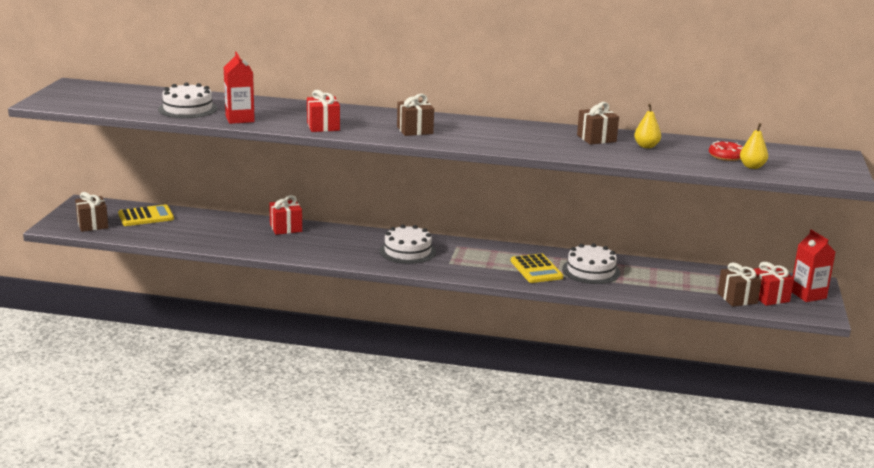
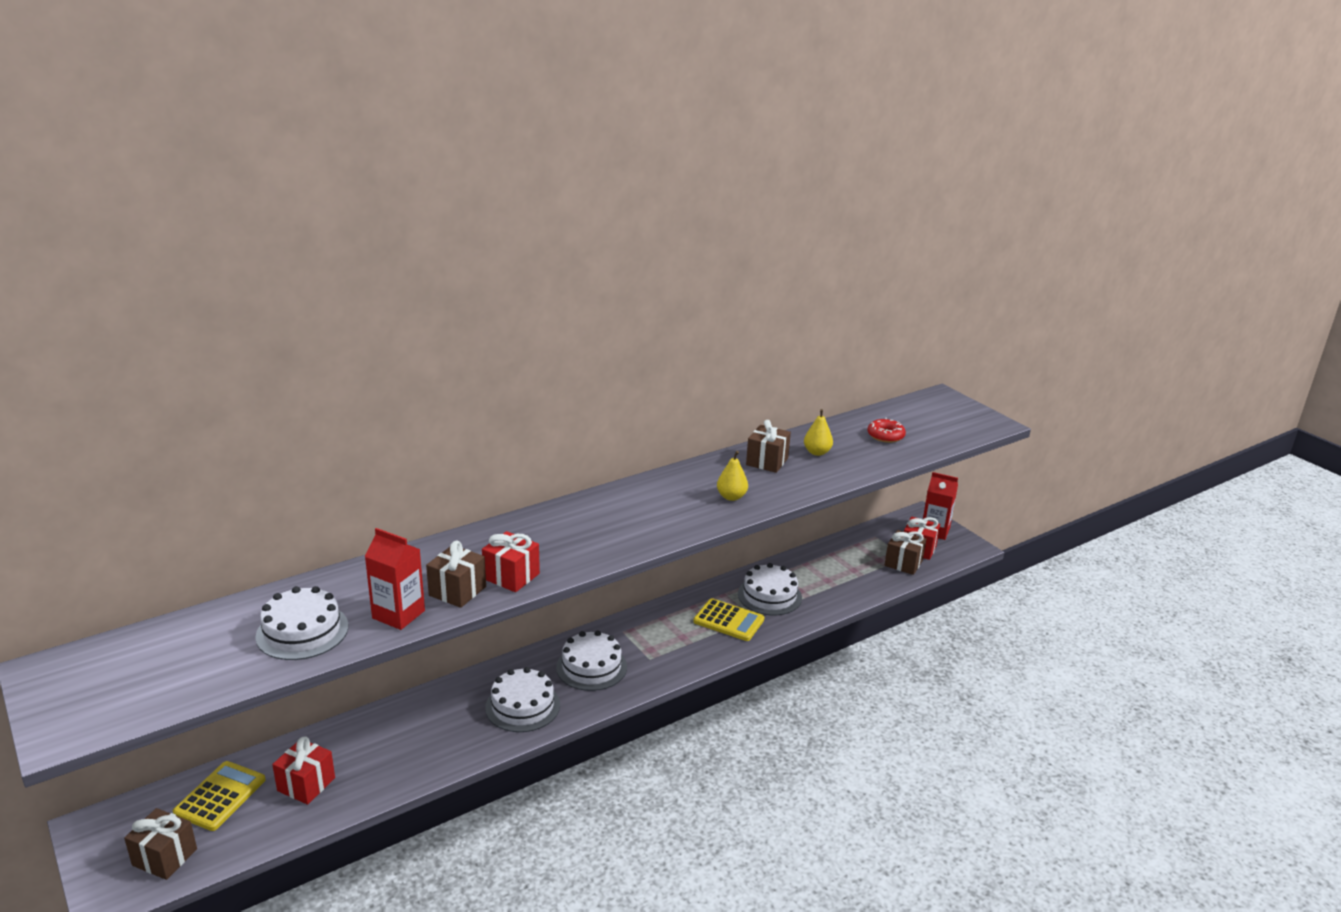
camera: 45 degrees left, 5 degrees up
red gift [269,195,302,235] -> red gift moved to [272,736,335,805]
brown gift [397,94,434,136] -> brown gift moved to [426,541,486,608]
yellow pear [740,123,768,169] -> yellow pear moved to [717,451,748,501]
none -> white cake [485,667,560,732]

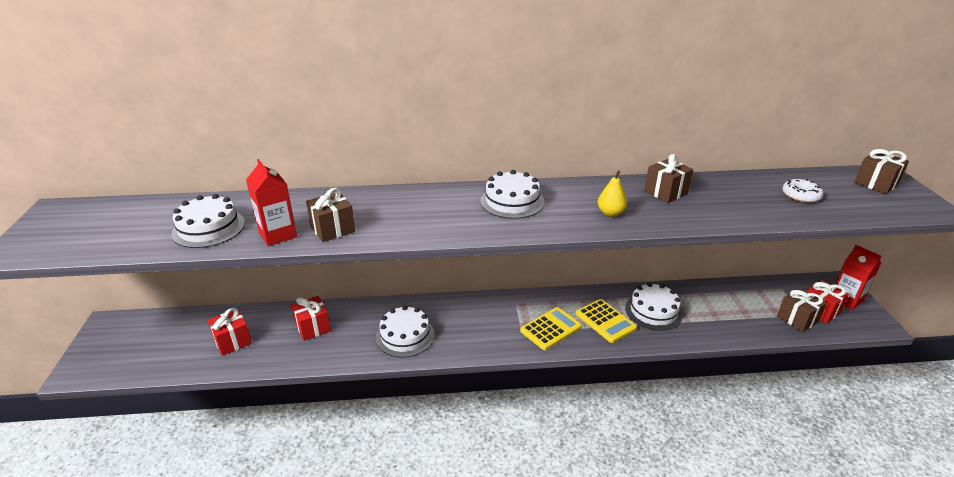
camera: 30 degrees right, 5 degrees up
brown gift [124,808,197,880] -> brown gift moved to [854,149,909,194]
yellow calculator [173,761,266,831] -> yellow calculator moved to [520,307,582,350]
red gift [482,531,540,592] -> red gift moved to [291,296,331,341]
white cake [556,630,627,691] -> white cake moved to [480,170,544,219]
yellow pear [804,409,833,456] -> none
red donut [867,418,906,443] -> white donut [782,179,823,203]

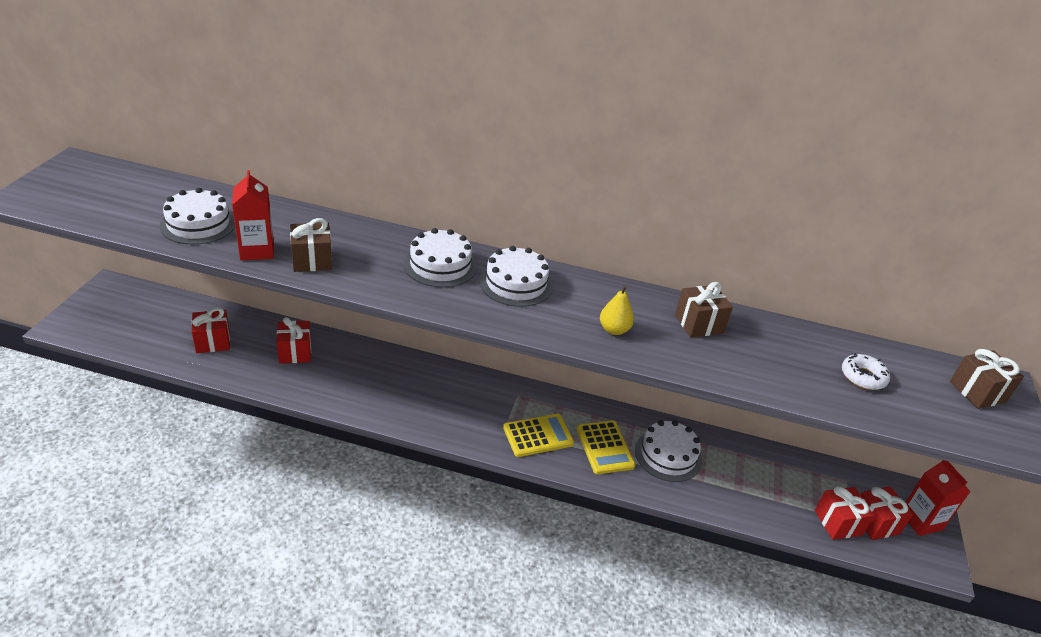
camera: 15 degrees right, 5 degrees up
white cake [376,306,435,357] -> white cake moved to [404,228,477,287]
brown gift [777,288,827,332] -> red gift [815,486,874,540]

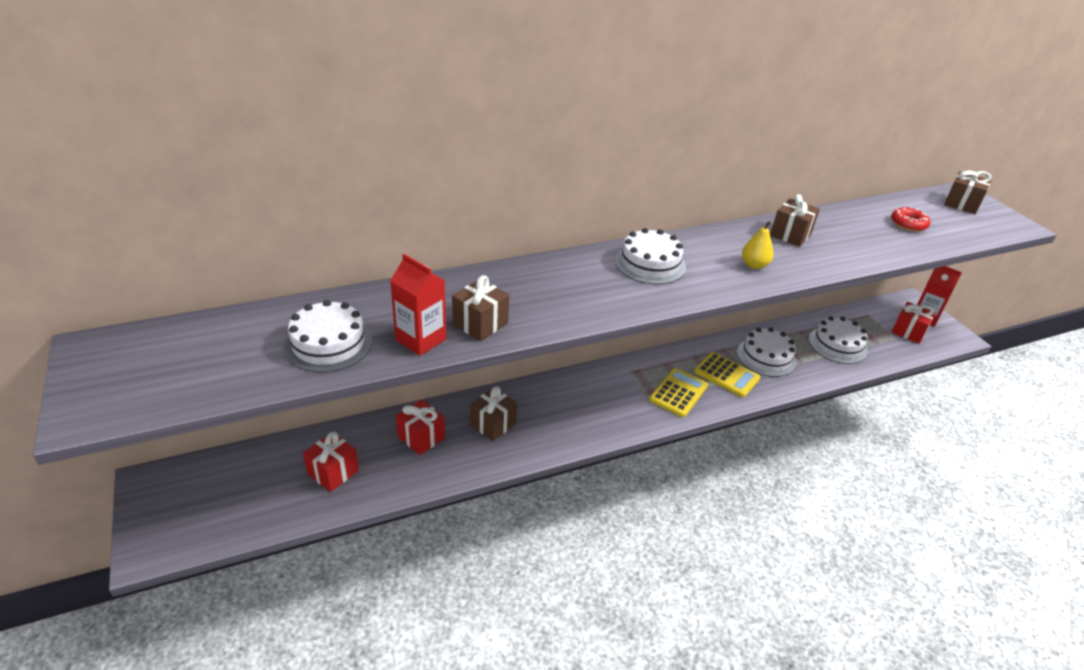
camera: 35 degrees left, 0 degrees up
white cake [404,228,477,287] -> white cake moved to [809,316,868,364]
red gift [815,486,874,540] -> none
white donut [842,353,890,390] -> red donut [891,207,930,231]
none -> brown gift [470,386,517,441]

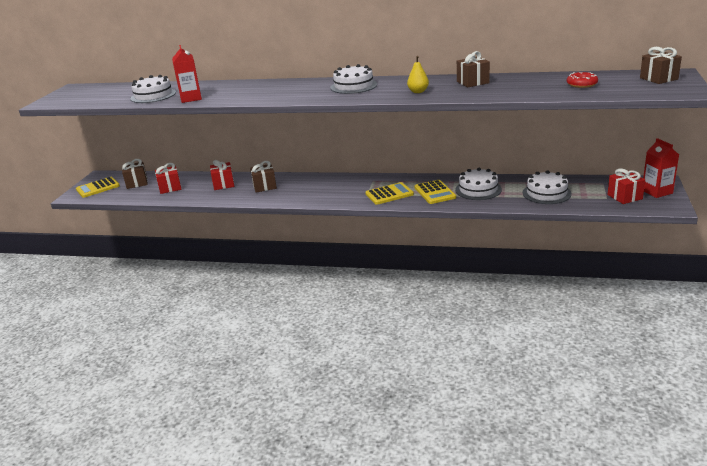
camera: 40 degrees right, 10 degrees down
brown gift [452,275,509,341] -> brown gift moved to [122,159,148,189]
none -> yellow calculator [76,177,120,198]

